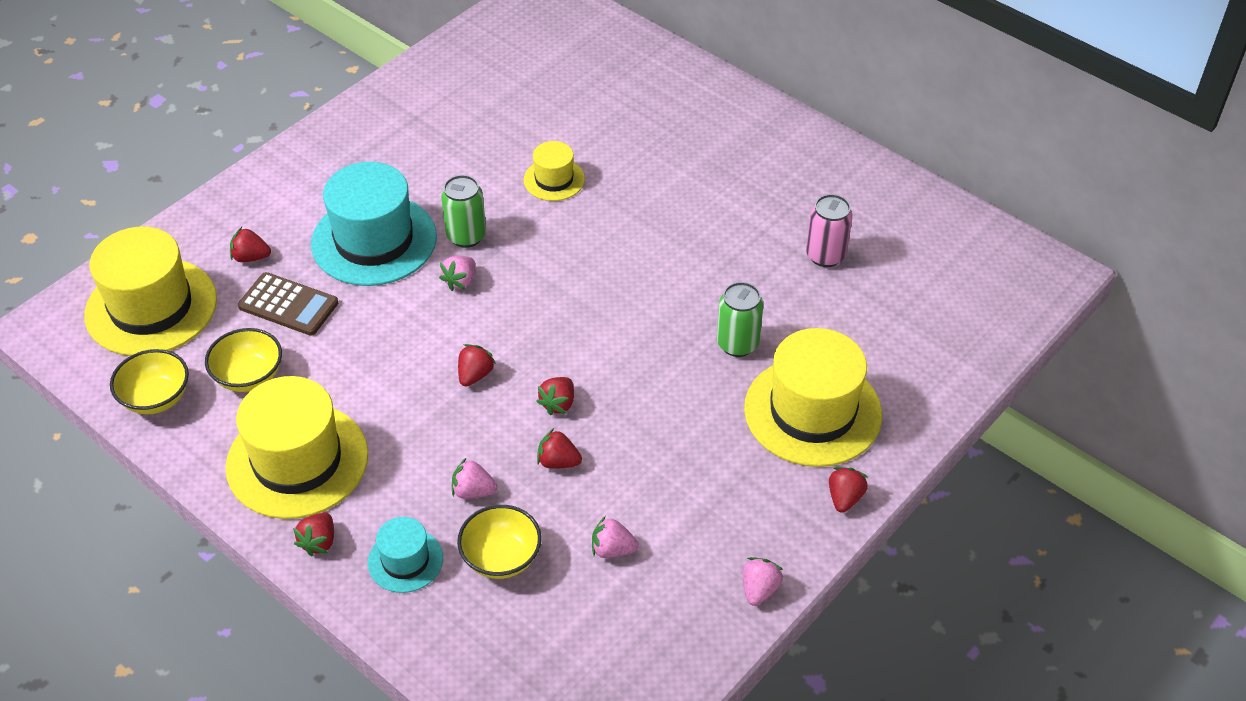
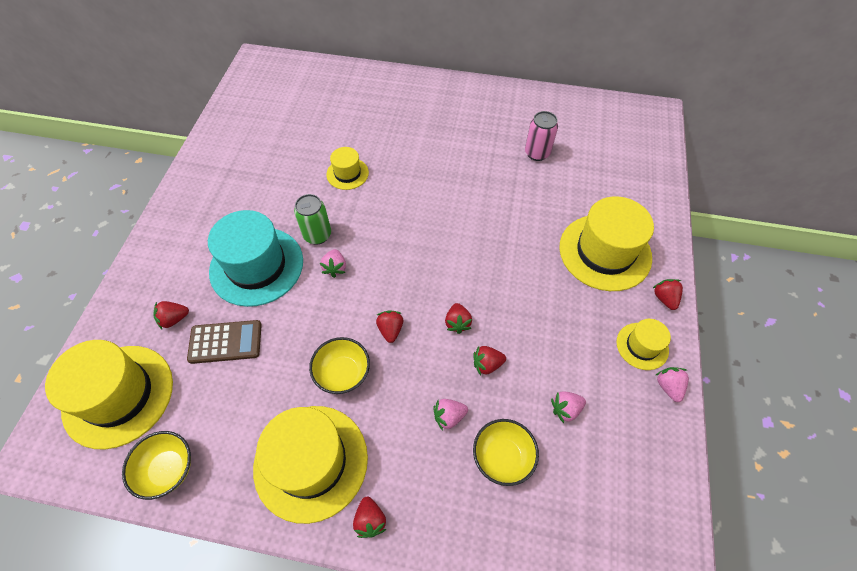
camera: 30 degrees left, 10 degrees up
yellow bowl [205,328,282,392] -> yellow bowl moved to [309,337,370,394]
turquoise hat [368,517,443,593] -> none
green can [717,282,763,357] -> none
none -> yellow hat [616,319,671,370]

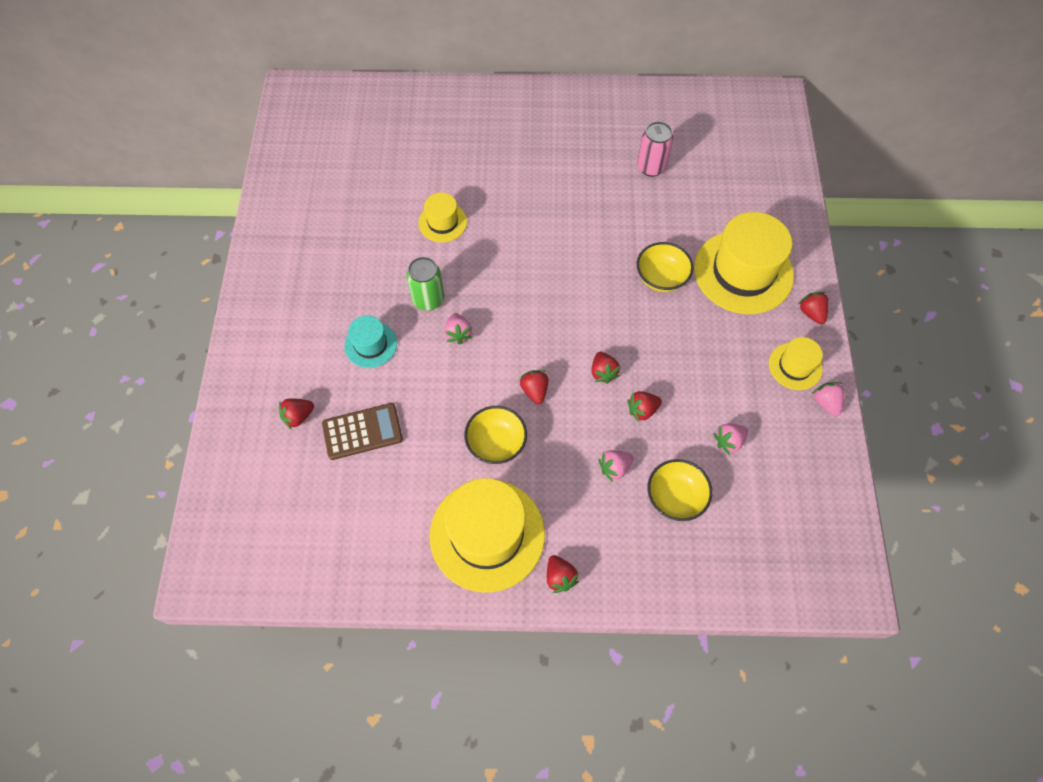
camera: 10 degrees left, 5 degrees up
yellow hat [45,340,173,450] -> none
yellow bowl [122,431,191,500] -> yellow bowl moved to [637,242,694,292]
turquoise hat [208,210,303,307] -> turquoise hat [344,315,397,368], size x0.51

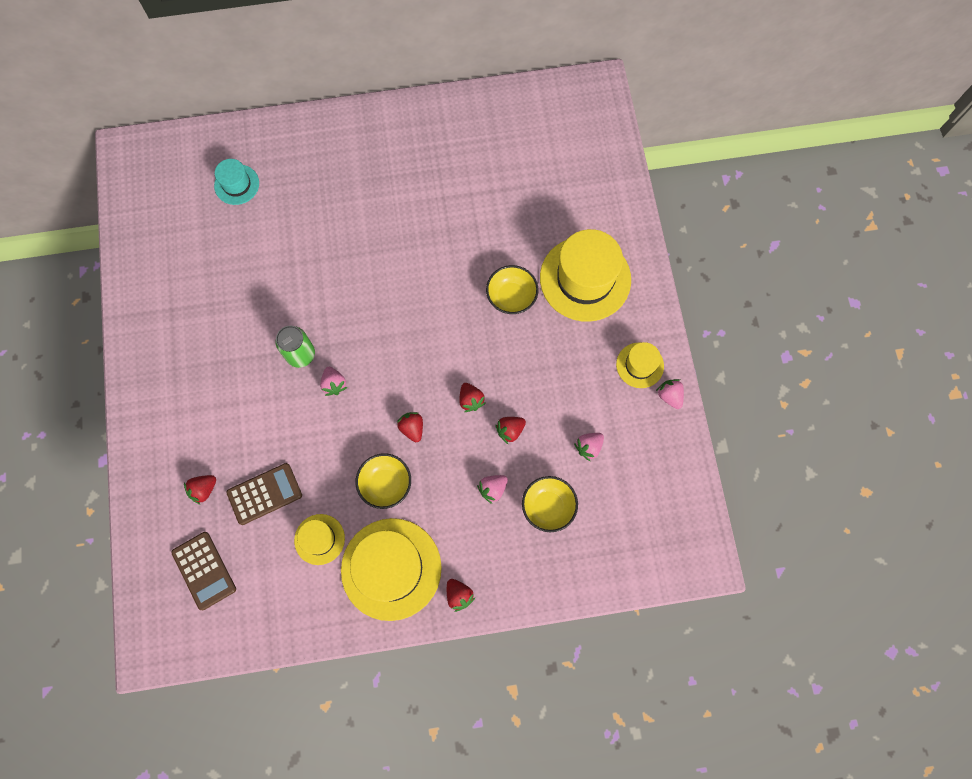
camera: 10 degrees left, 10 degrees up
turquoise hat [344,315,397,368] -> turquoise hat moved to [214,159,259,205]
yellow hat [418,192,467,242] -> yellow hat moved to [294,514,345,565]
pink can [637,121,674,177] -> none
red strawberry [798,292,829,324] -> none
none -> brown calculator [171,532,236,610]

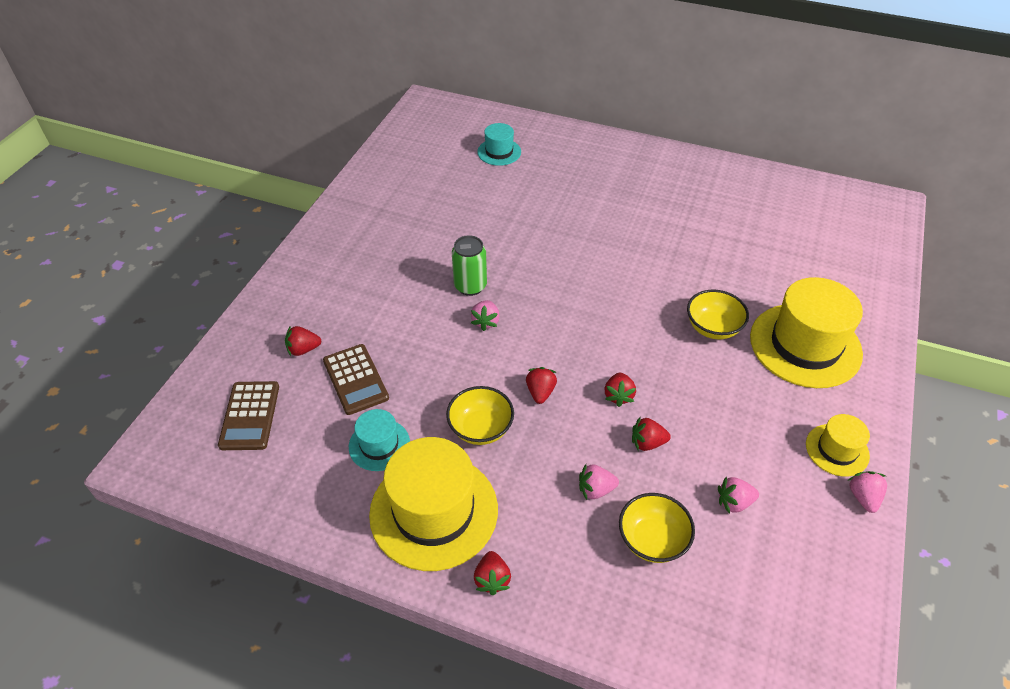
camera: 30 degrees right, 25 degrees down
brown calculator [226,463,302,525] -> brown calculator turned 60 degrees clockwise [323,344,389,415]
yellow hat [294,514,345,565] -> turquoise hat [349,409,410,471]

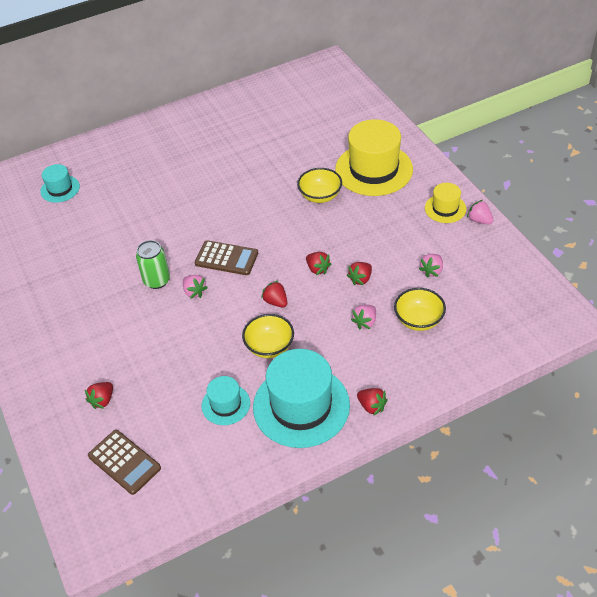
camera: 45 degrees left, 0 degrees up
brown calculator [323,344,389,415] -> brown calculator moved to [195,240,258,275]
yellow hat [369,437,498,571] -> turquoise hat [253,349,350,448]

